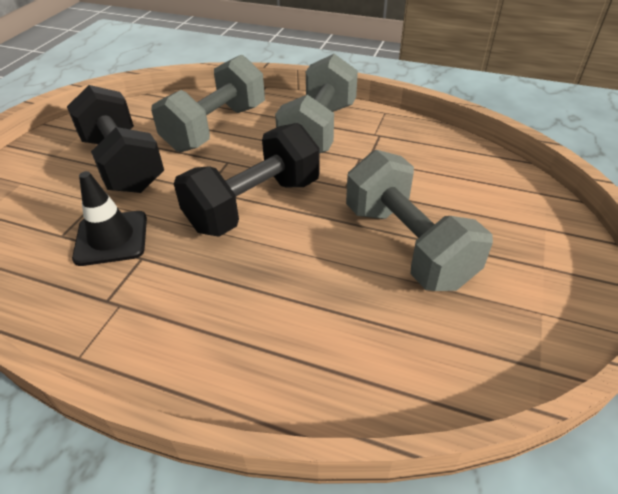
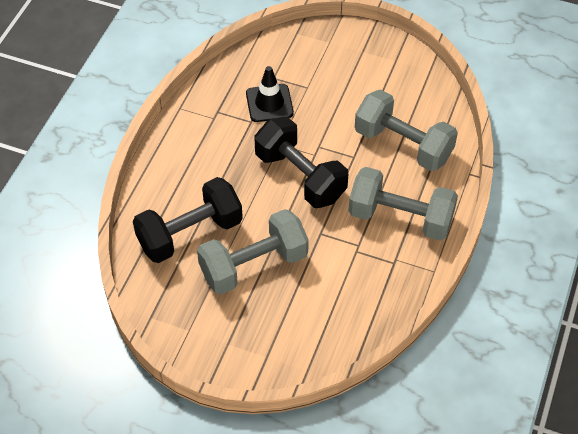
camera: 90 degrees right, 10 degrees up
black dumbbell [67,85,164,193] -> black dumbbell moved to [133,177,243,263]

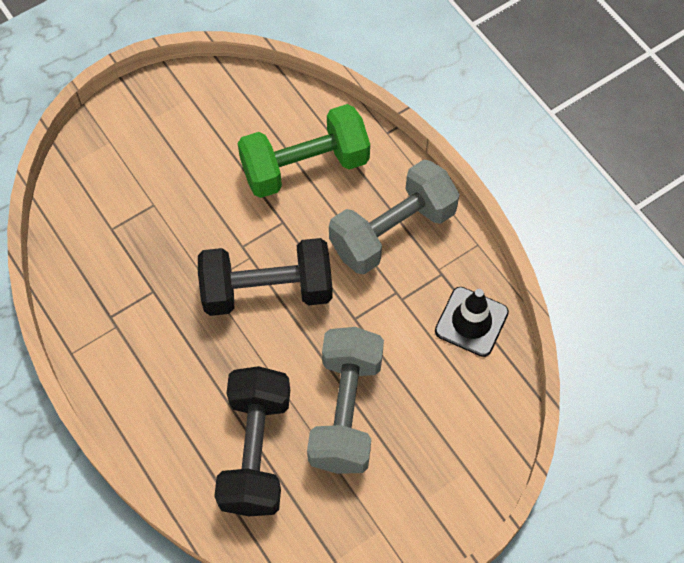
camera: 55 degrees left, 10 degrees up
black traffic cone [246,66,294,122] -> black traffic cone moved to [435,287,509,357]
grey dumbbell [355,90,458,171] -> green dumbbell [238,104,370,198]

